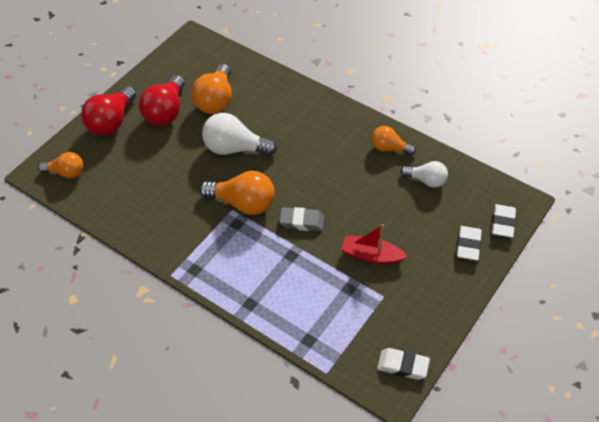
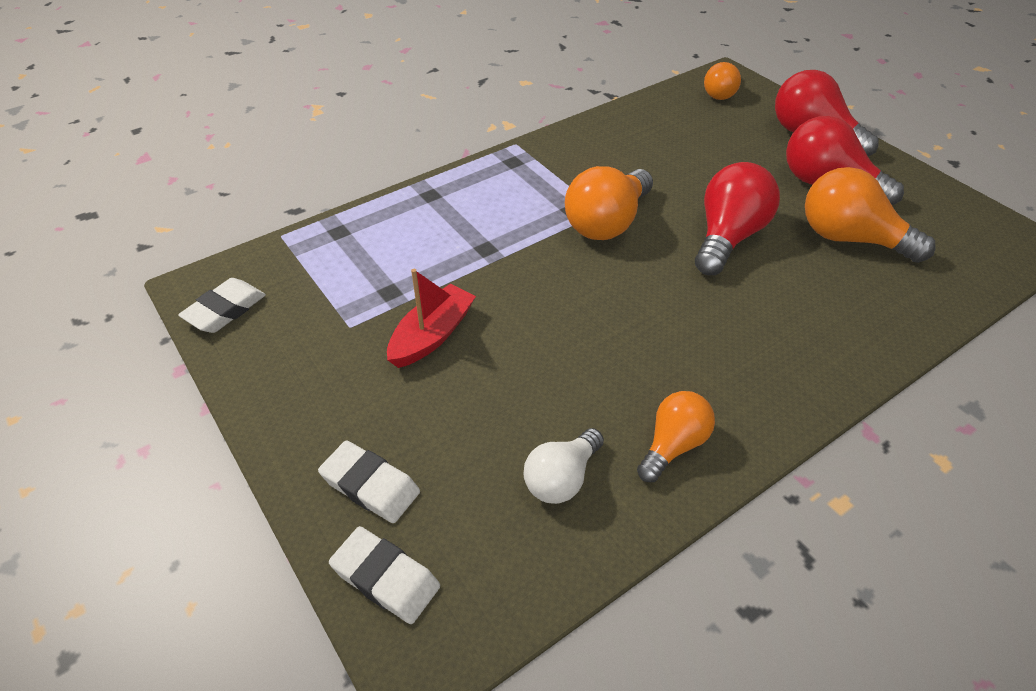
camera: 110 degrees right, 5 degrees down
white light bulb [202,113,277,156] -> red light bulb [695,162,780,275]
grey eraser [279,207,324,231] -> none

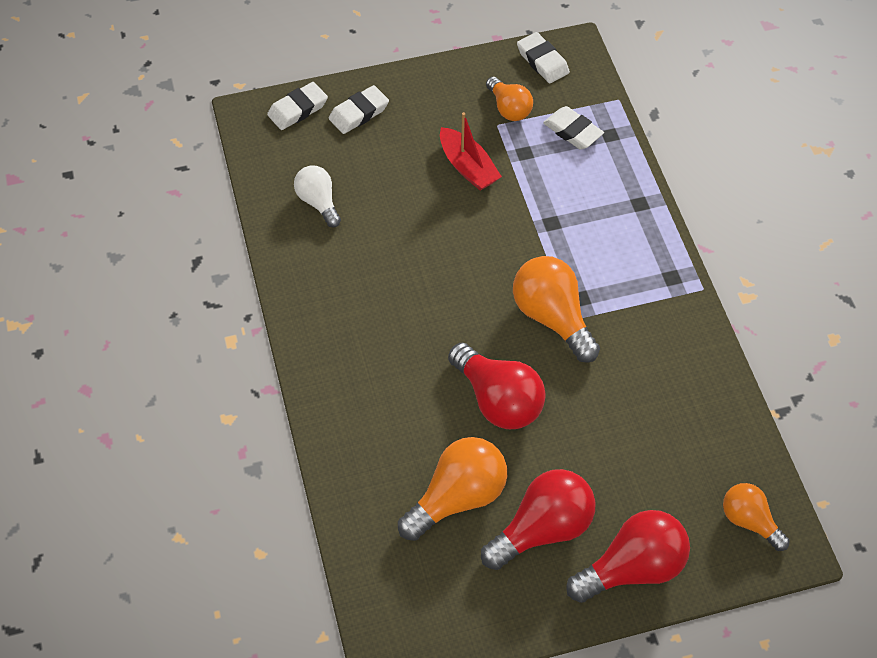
camera: 110 degrees right, 10 degrees up
orange light bulb [637,391,715,482] -> orange light bulb moved to [486,77,533,121]
none -> white eraser [543,106,604,149]

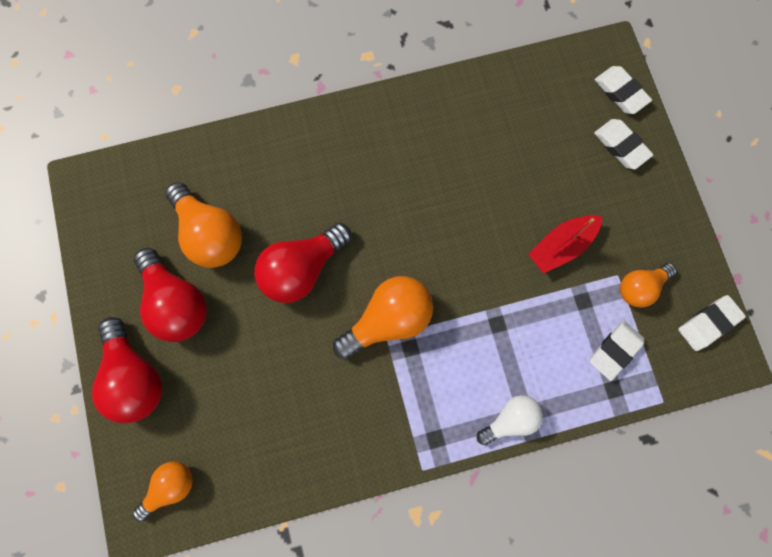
camera: 90 degrees right, 20 degrees up
white light bulb [294,165,341,227] -> white light bulb moved to [477,395,543,445]

